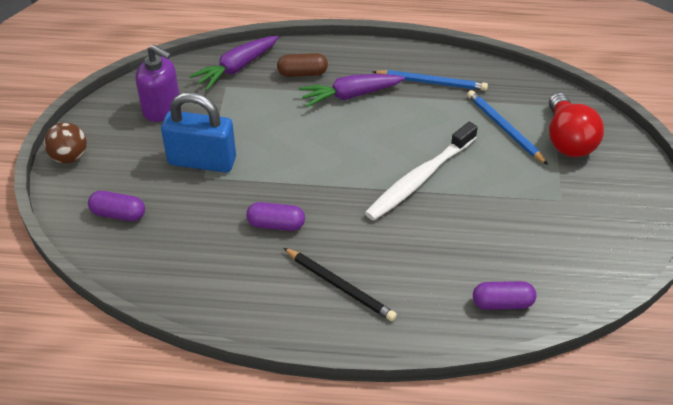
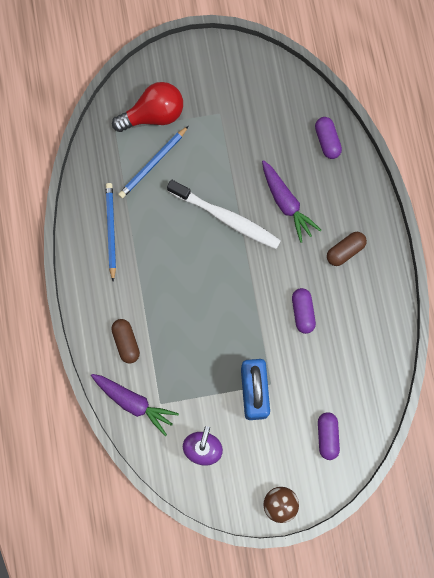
camera: 105 degrees left, 30 degrees up
black pencil [284,248,397,321] -> brown capsule [327,232,367,266]
purple carrot [299,74,405,108] -> purple carrot moved to [262,160,321,243]

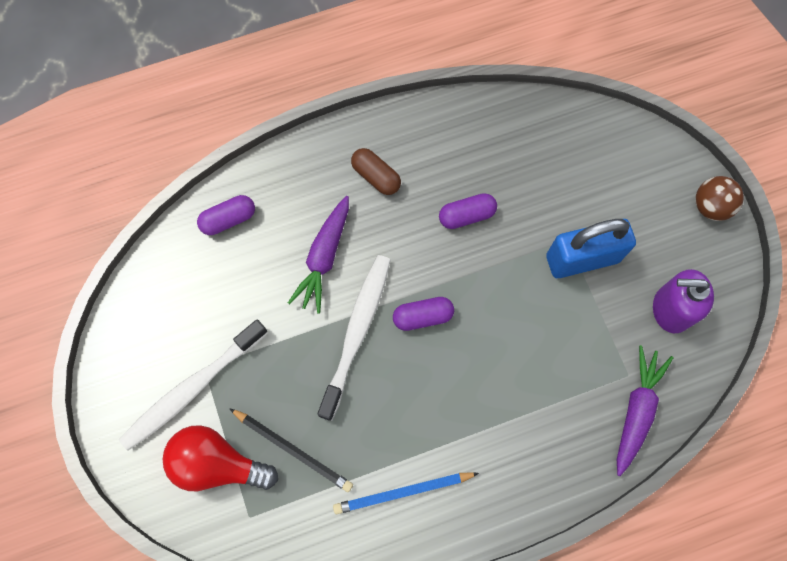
camera: 100 degrees left, 5 degrees down
brown capsule [111,319,140,364] -> none
red light bulb [112,82,183,132] -> red light bulb turned 45 degrees counterclockwise [163,425,278,491]
blue pencil [118,126,188,199] -> black pencil [229,408,353,492]
purple carrot [262,160,321,243] -> purple carrot turned 150 degrees clockwise [288,196,349,314]
purple capsule [318,412,340,460] -> purple capsule moved to [393,297,454,331]
none -> white toothbrush [119,319,268,451]

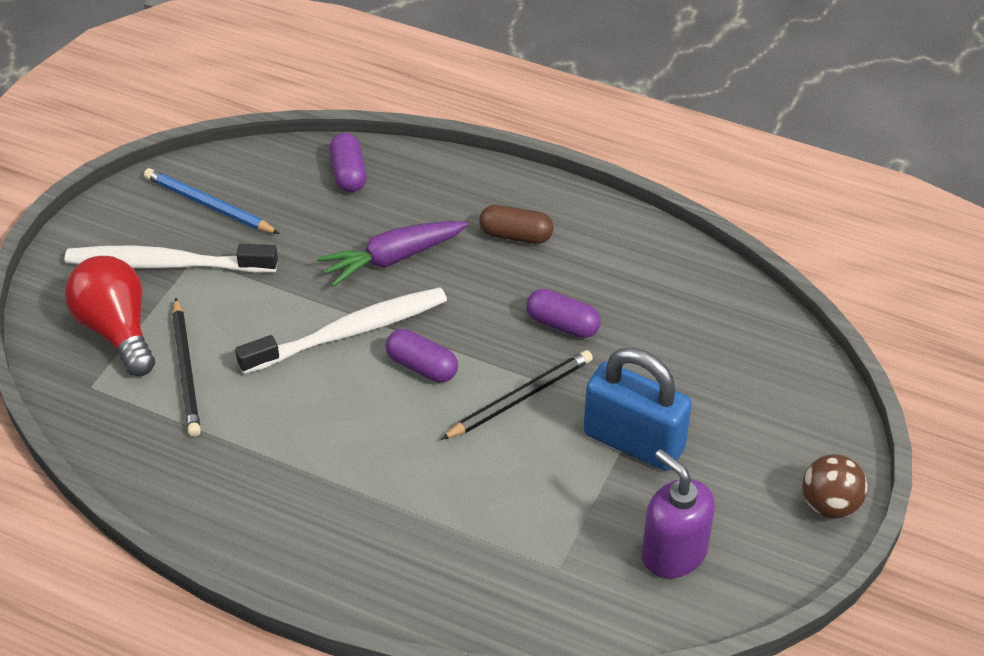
camera: 45 degrees right, 25 degrees down
purple capsule [197,195,255,235] -> purple capsule turned 60 degrees clockwise [329,133,367,192]
blue pencil [333,472,479,514] -> blue pencil moved to [144,168,280,234]
brown capsule [351,148,401,195] -> brown capsule turned 75 degrees counterclockwise [479,205,553,244]
purple carrot [617,345,674,476] -> none
none -> black pencil [441,350,593,440]

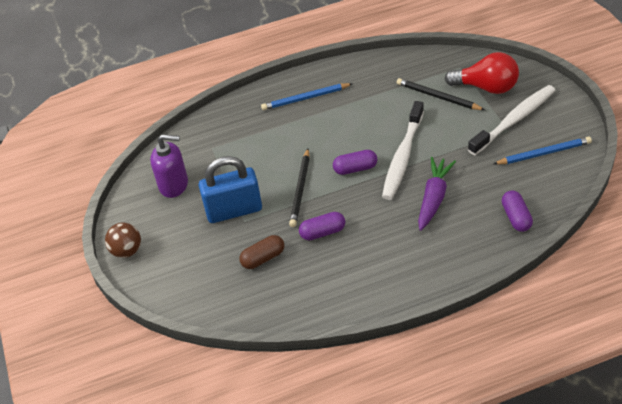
camera: 140 degrees right, 0 degrees up
purple capsule [329,133,367,192] -> purple capsule turned 45 degrees clockwise [502,191,533,232]
brown capsule [479,205,553,244] -> brown capsule moved to [239,235,284,269]
none -> blue pencil [261,83,353,110]

